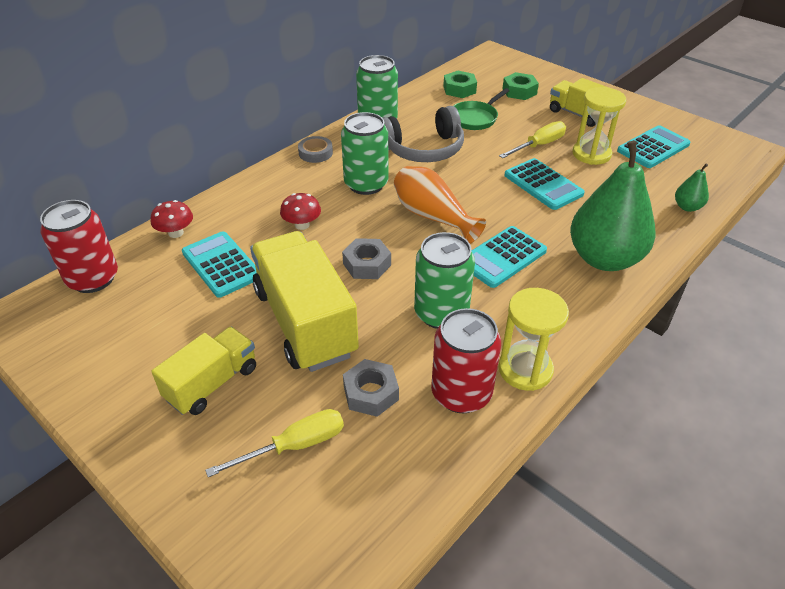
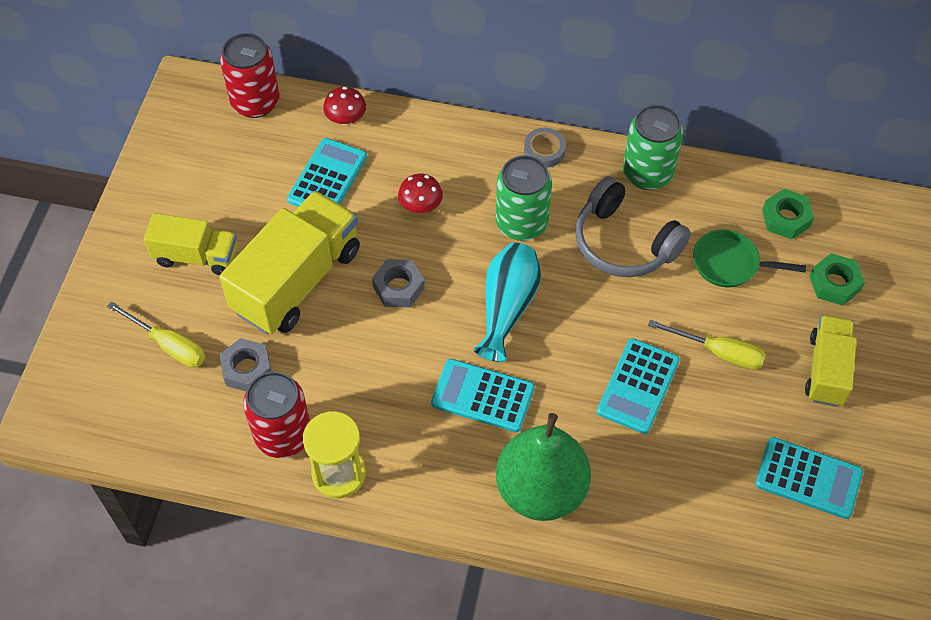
camera: 60 degrees right, 15 degrees up
orange vase [394,166,486,244] -> turquoise vase [474,243,541,362]
green can [414,232,475,329] -> none
yellow hourglass [572,87,626,165] -> none
green pear [675,164,709,212] -> none

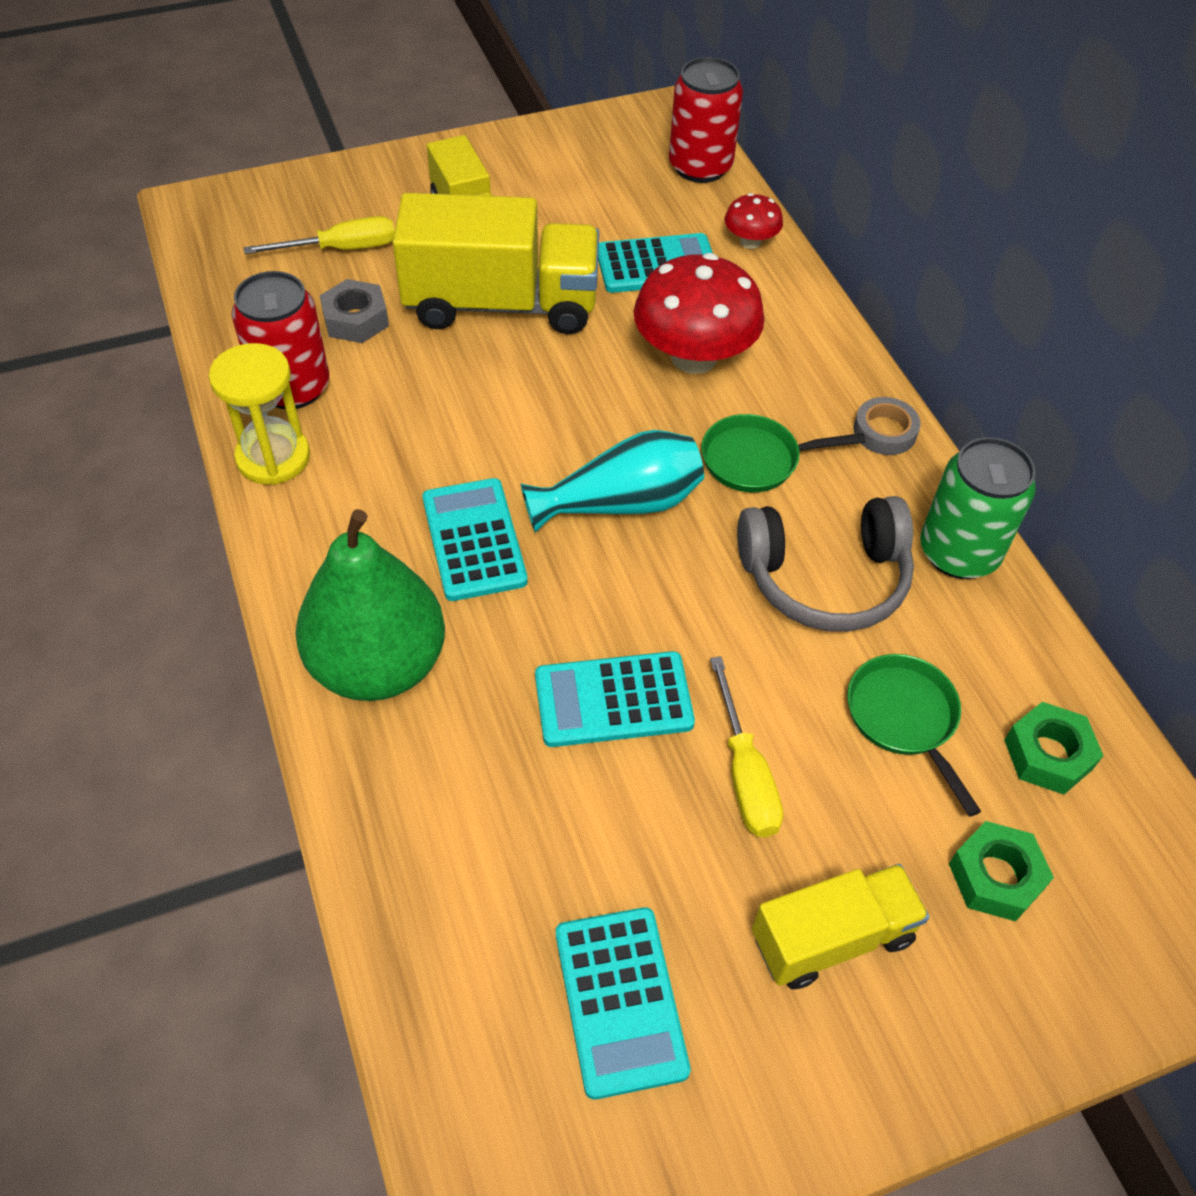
camera: 55 degrees right, 5 degrees down
yellow screwdriver [107,302,206,367] -> yellow screwdriver turned 105 degrees counterclockwise [244,216,395,254]
grey nut [372,259,425,307] -> none
red mushroom [398,174,443,213] -> red mushroom [634,253,765,374], size x2.02
green can [496,155,552,241] -> green pan [701,414,866,492]
grey headphones [575,176,691,277] -> grey headphones turned 105 degrees counterclockwise [737,496,914,632]

